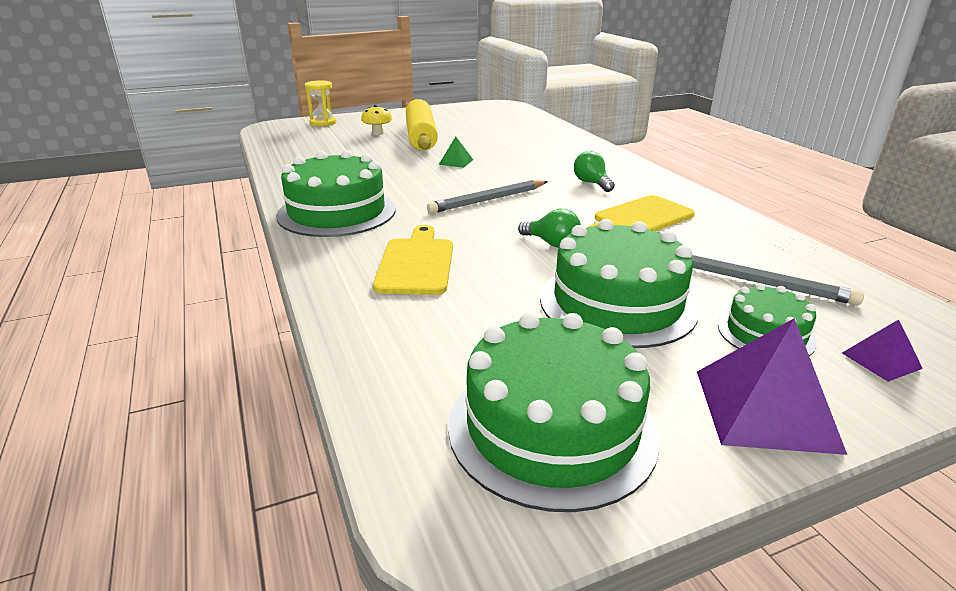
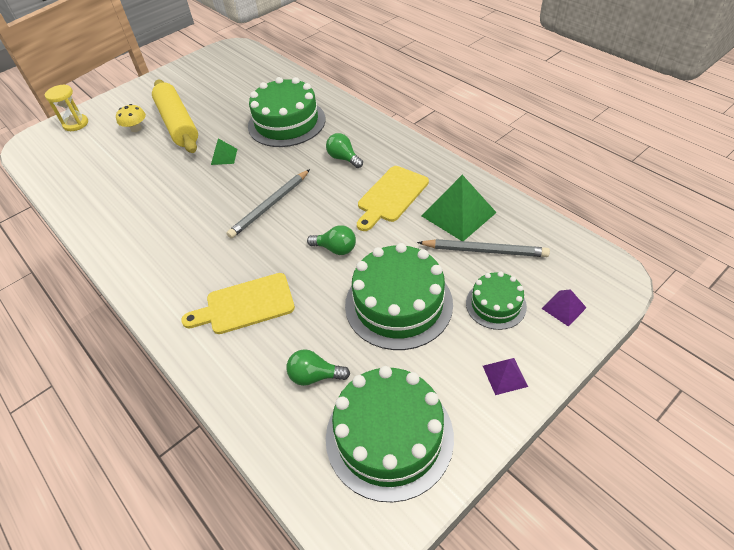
camera: 15 degrees left, 20 degrees up
green cake [276,150,395,237] -> green cake moved to [248,77,326,147]
yellow cutting board [373,225,453,295] -> yellow cutting board turned 90 degrees counterclockwise [181,273,295,334]
purple pyramid [697,318,847,455] -> purple pyramid [483,358,528,395], size x0.51
none -> green light bulb [286,349,350,386]
none -> green pyramid [422,175,497,241]

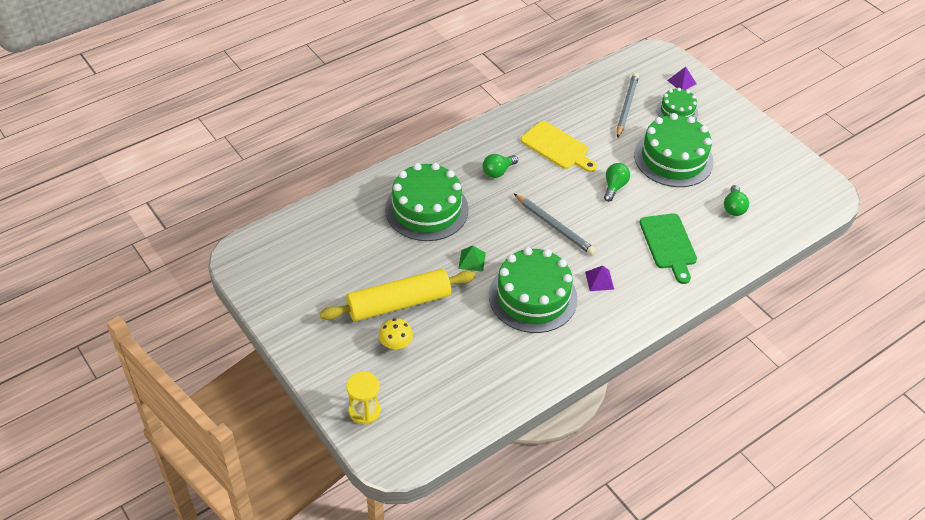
camera: 90 degrees left, 0 degrees up
yellow cutting board [181,273,295,334] -> green cutting board [639,213,697,284]
green cake [326,366,454,503] -> green cake moved to [489,247,578,333]
green pyramid [422,175,497,241] -> none
purple pyramid [483,358,528,395] -> purple pyramid moved to [585,266,614,291]

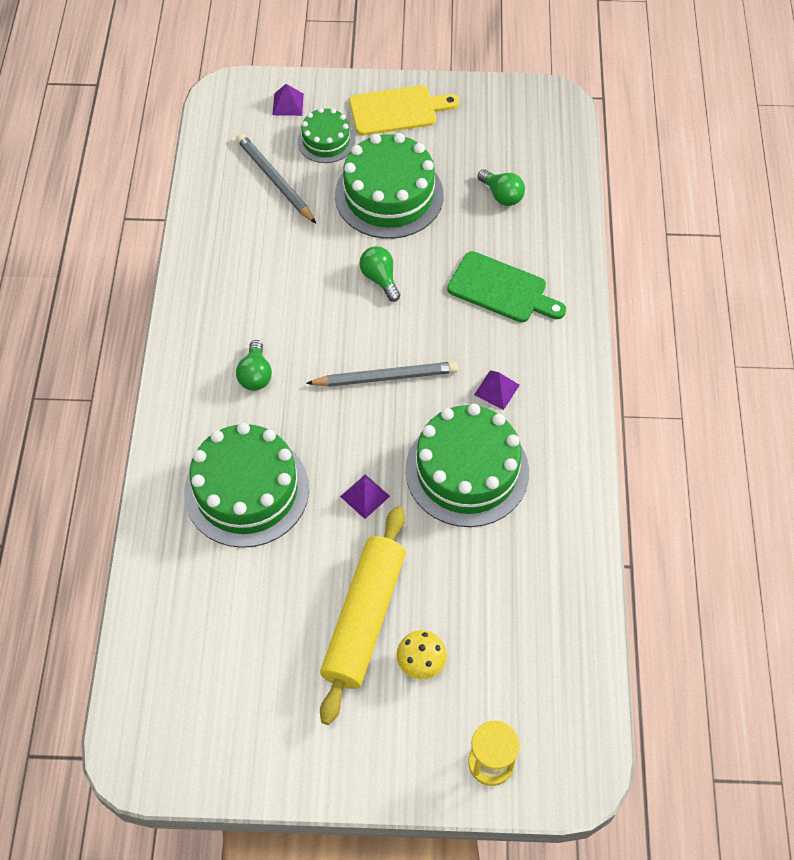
camera: 50 degrees left, 10 degrees up
green pyramid [458,246,486,272] -> purple pyramid [340,474,390,519]
yellow cutting board [521,121,597,172] -> yellow cutting board moved to [350,85,459,135]

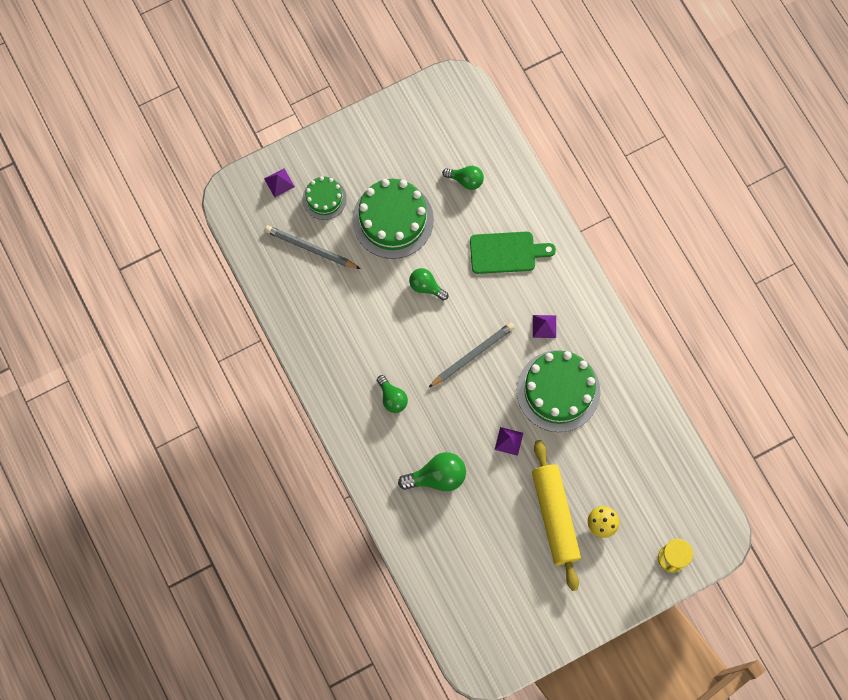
camera: 30 degrees left, 15 degrees up
green cake [184,422,309,548] -> green light bulb [398,452,466,491]
yellow cutting board [350,85,459,135] -> none

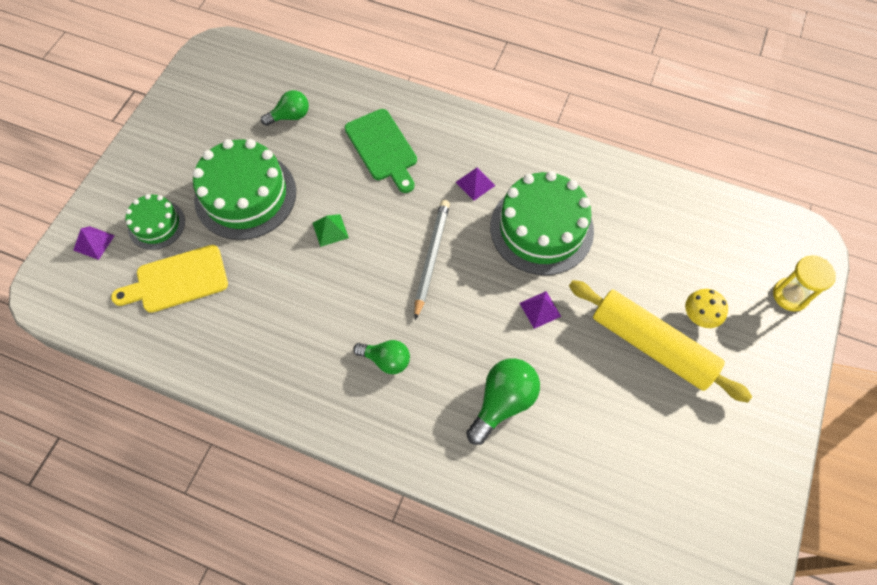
camera: 40 degrees left, 10 degrees down
grey pencil [265,225,361,269] -> yellow cutting board [111,245,228,313]
green light bulb [409,268,448,301] -> green pyramid [313,214,349,247]
green cutting board [470,232,556,274] -> green cutting board turned 105 degrees clockwise [345,109,417,193]

